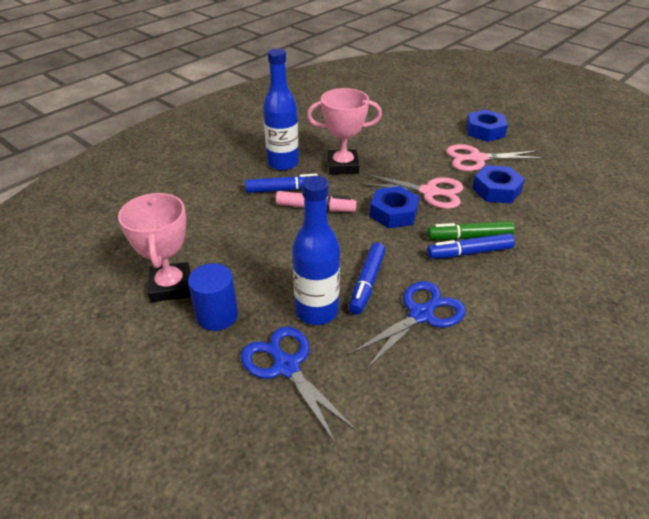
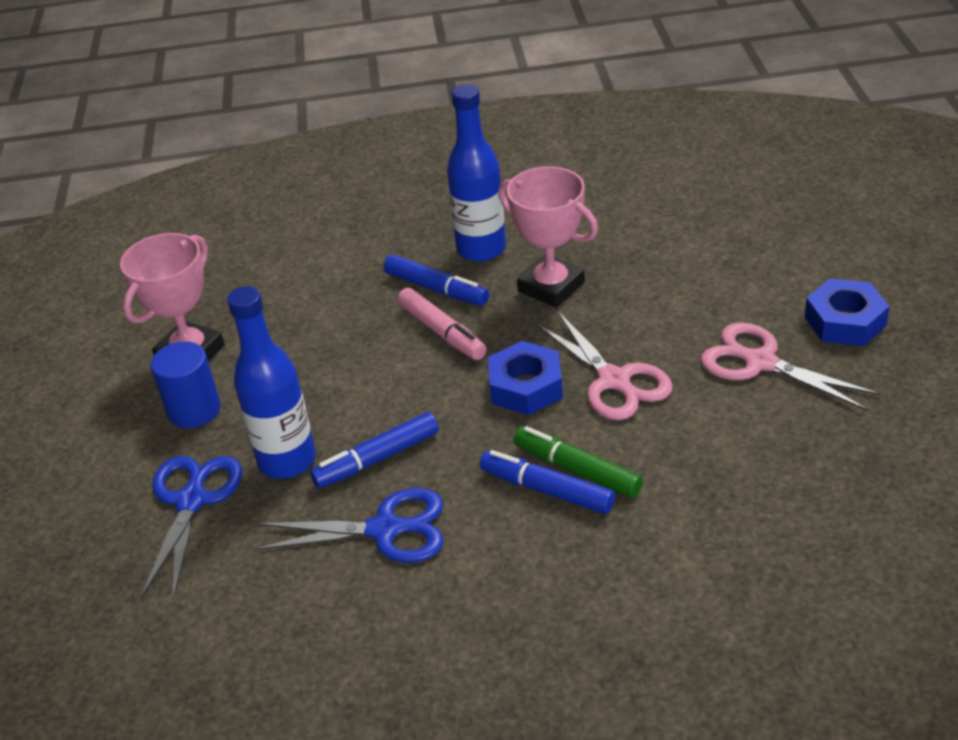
camera: 45 degrees right, 0 degrees up
blue nut [472,165,525,203] -> none

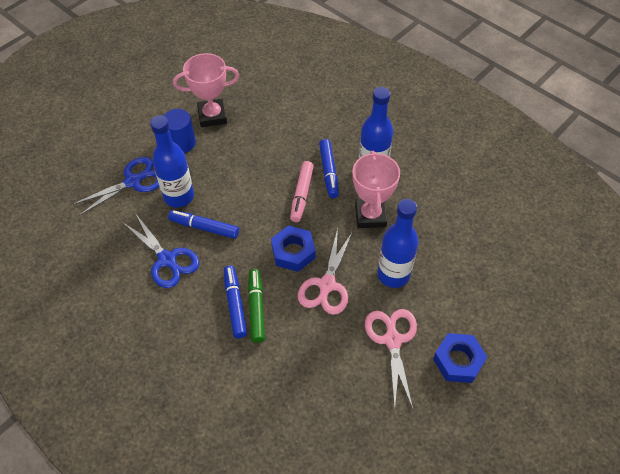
camera: 45 degrees right, 15 degrees up
none -> blue bottle [377,199,419,288]

